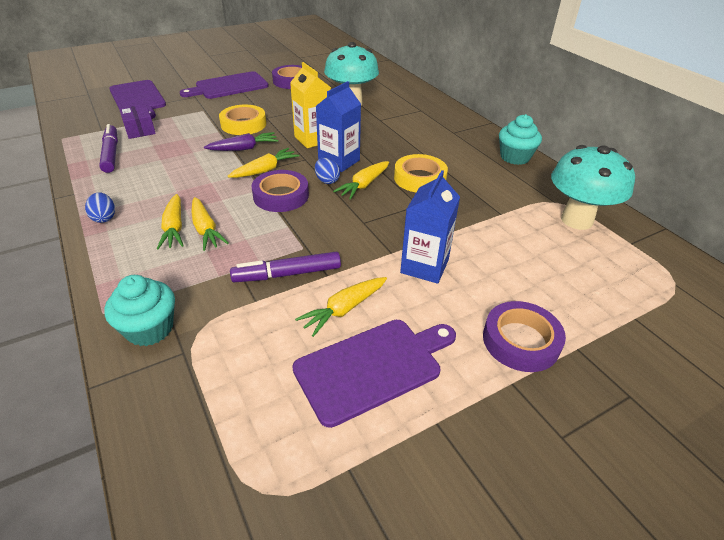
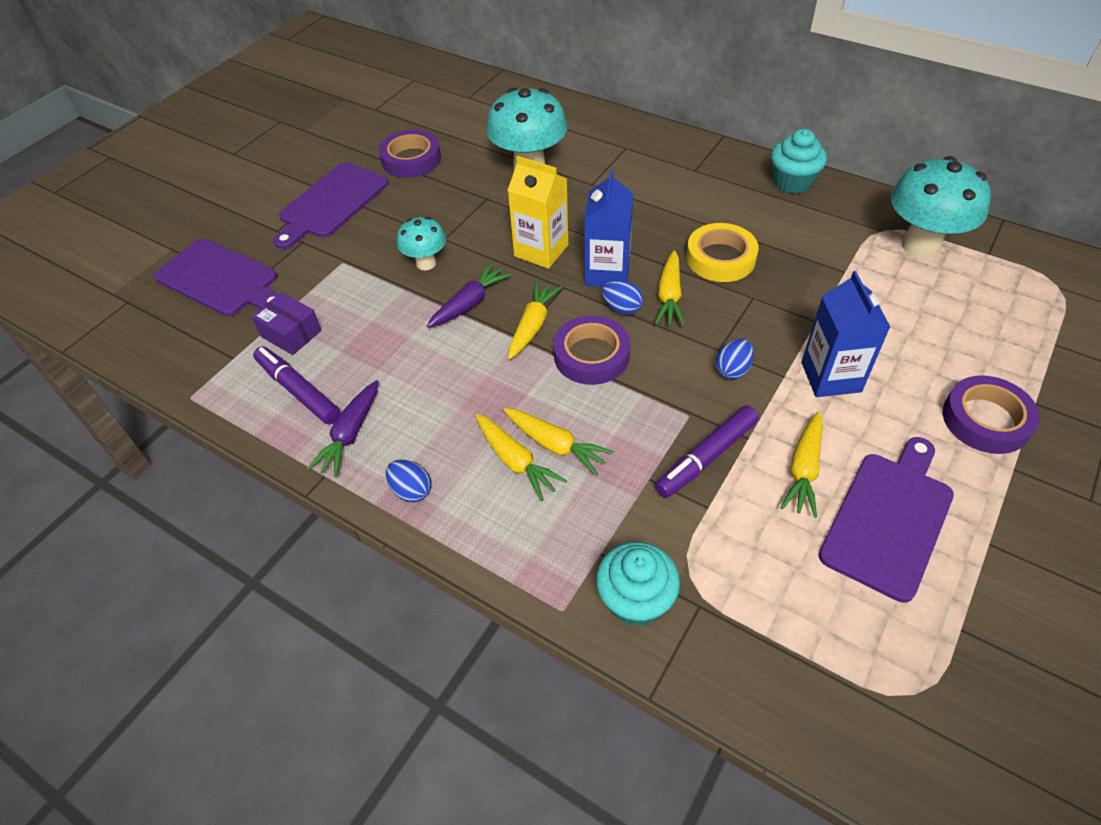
camera: 25 degrees left, 10 degrees up
yellow tape [219,105,266,135] -> turquoise mushroom [397,217,446,271]
none -> purple carrot [307,380,379,477]
none -> blue egg [715,339,754,379]

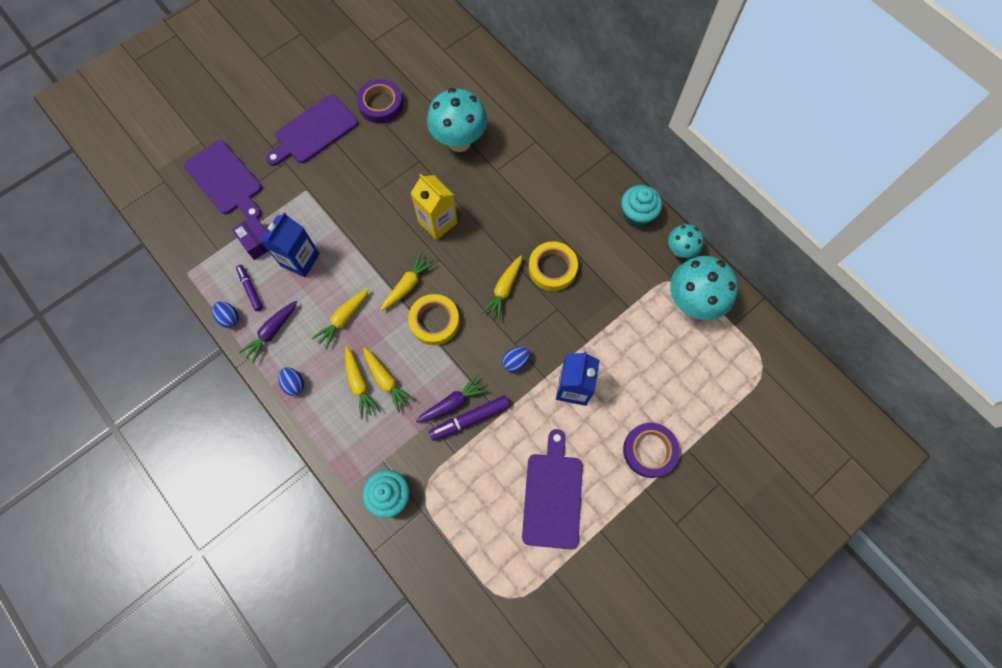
camera: 15 degrees right, 20 degrees up
purple marker [253,346,340,424] -> purple marker [236,265,263,311], size x0.66
turquoise mushroom [397,217,446,271] -> turquoise mushroom moved to [668,224,704,258]
purple carrot [427,263,512,328] -> purple carrot moved to [416,374,488,423]
purple tape [553,315,630,385] -> yellow tape [408,294,459,345]
blue carton [584,170,633,287] -> blue carton moved to [261,213,320,277]
blue egg [602,280,643,314] -> blue egg moved to [212,302,239,328]
yellow carrot [780,412,823,518] -> yellow carrot moved to [311,288,369,350]
purple cutting board [819,437,954,603] -> purple cutting board turned 45 degrees counterclockwise [522,429,583,549]

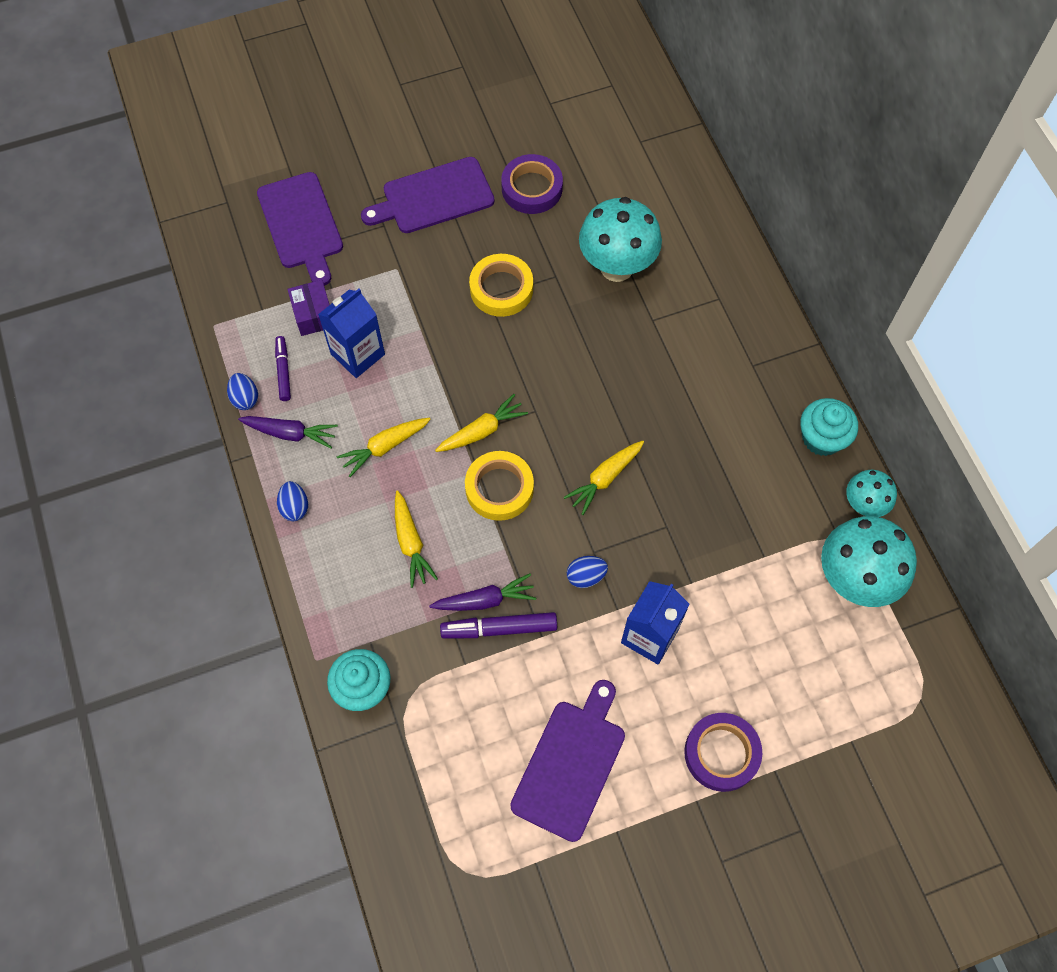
camera: 20 degrees right, 5 degrees down
purple carrot [238,301,297,364] -> purple carrot turned 135 degrees counterclockwise [238,416,338,449]
yellow carrot [345,346,380,419] -> none
yellow carton [411,174,457,240] -> none
yellow tape [529,241,578,291] -> yellow tape moved to [469,254,533,317]

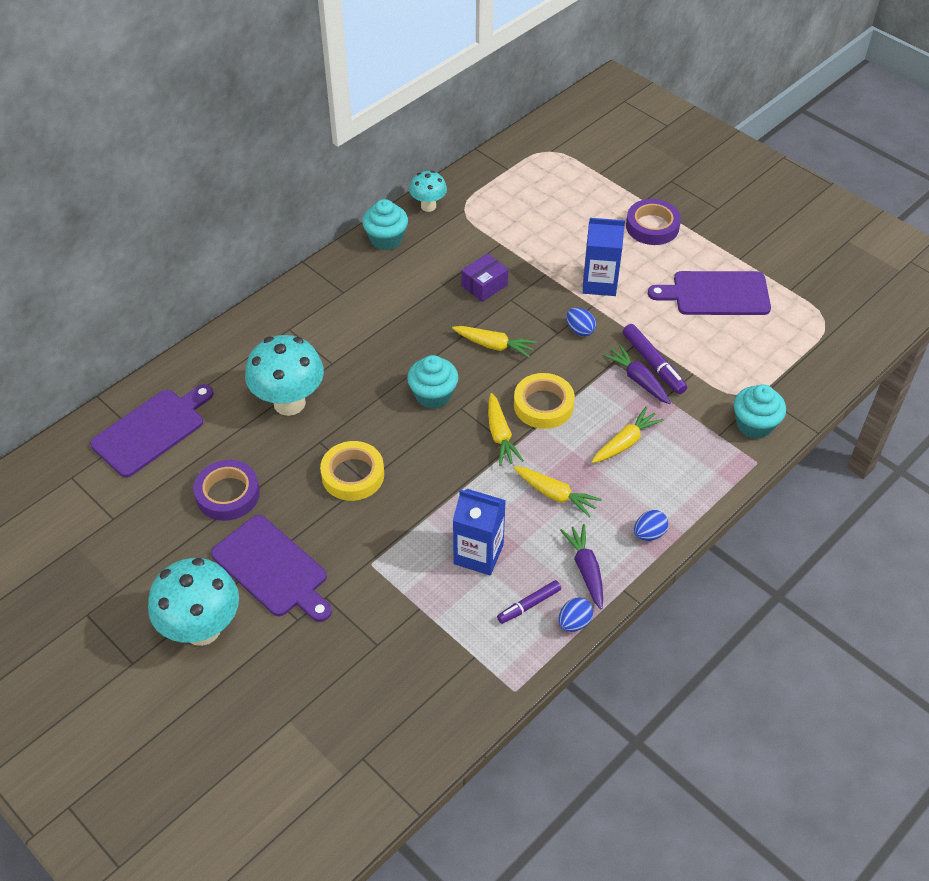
camera: 115 degrees left, 15 degrees down
purple cutting board [257,172,343,286] -> purple cutting board moved to [90,384,214,477]
purple box [287,280,330,336] -> purple box moved to [461,253,508,302]
yellow carrot [435,394,528,452] -> yellow carrot turned 135 degrees counterclockwise [488,393,524,466]
turquoise mushroom [821,516,917,607] -> turquoise mushroom moved to [148,558,239,646]
none -> turquoise cupcake [407,355,458,409]

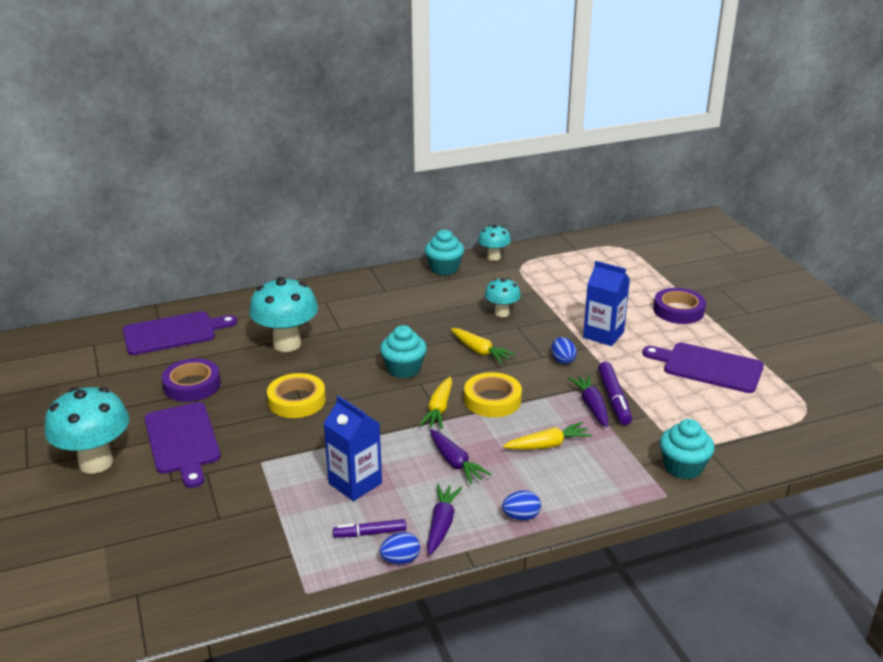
camera: 25 degrees right, 20 degrees down
purple box [461,253,508,302] -> turquoise mushroom [485,278,521,317]
yellow carrot [514,466,601,517] -> purple carrot [430,429,492,484]

